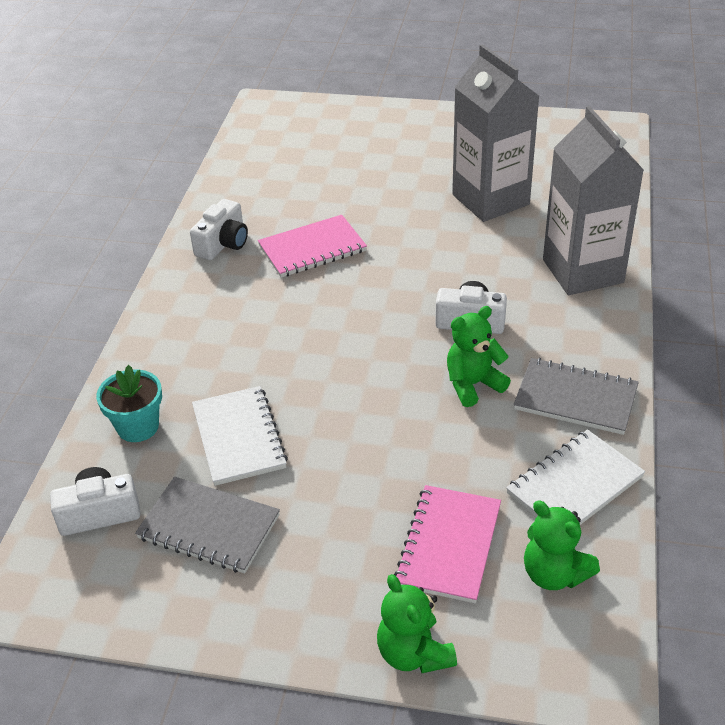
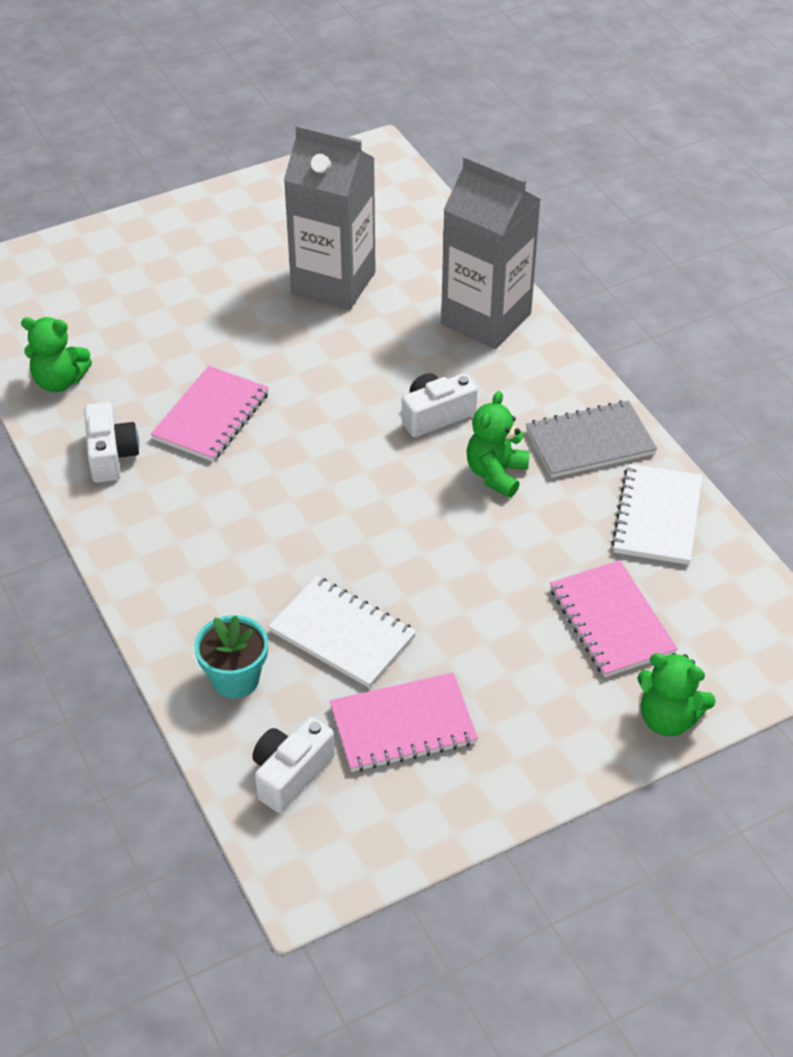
camera: 40 degrees left, 5 degrees up
grey notebook [135,477,280,573] -> pink notebook [330,673,478,772]
green teddy bear [524,500,600,590] -> green teddy bear moved to [21,317,92,392]

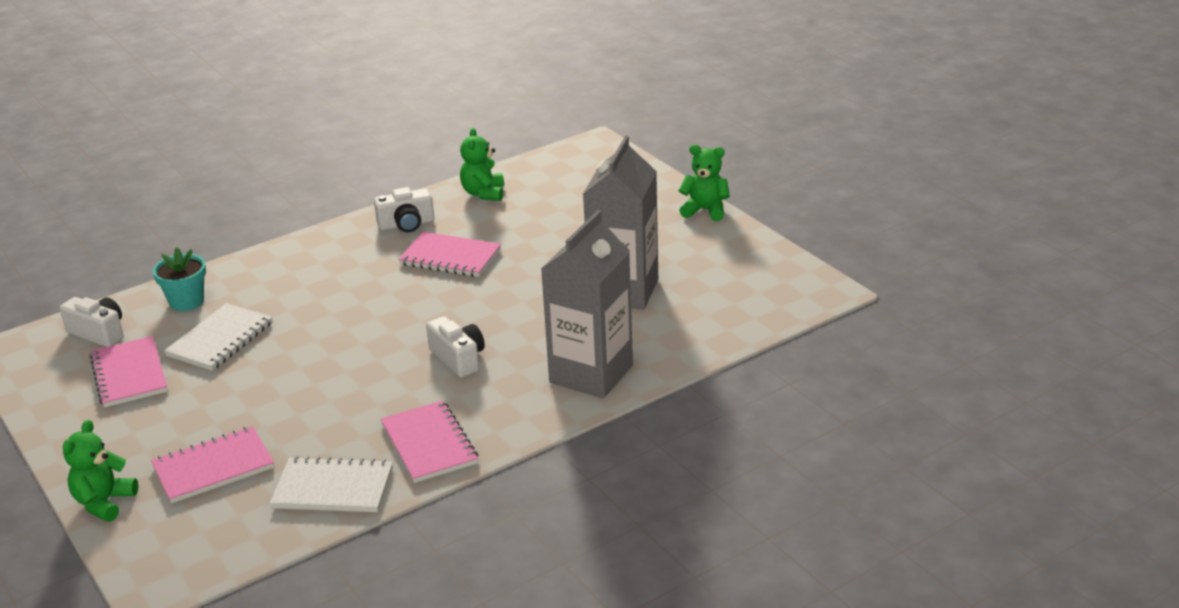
camera: 85 degrees right, 15 degrees down
green teddy bear [467,391,530,498] -> green teddy bear moved to [678,145,730,221]
grey notebook [526,400,657,478] -> pink notebook [380,400,478,483]

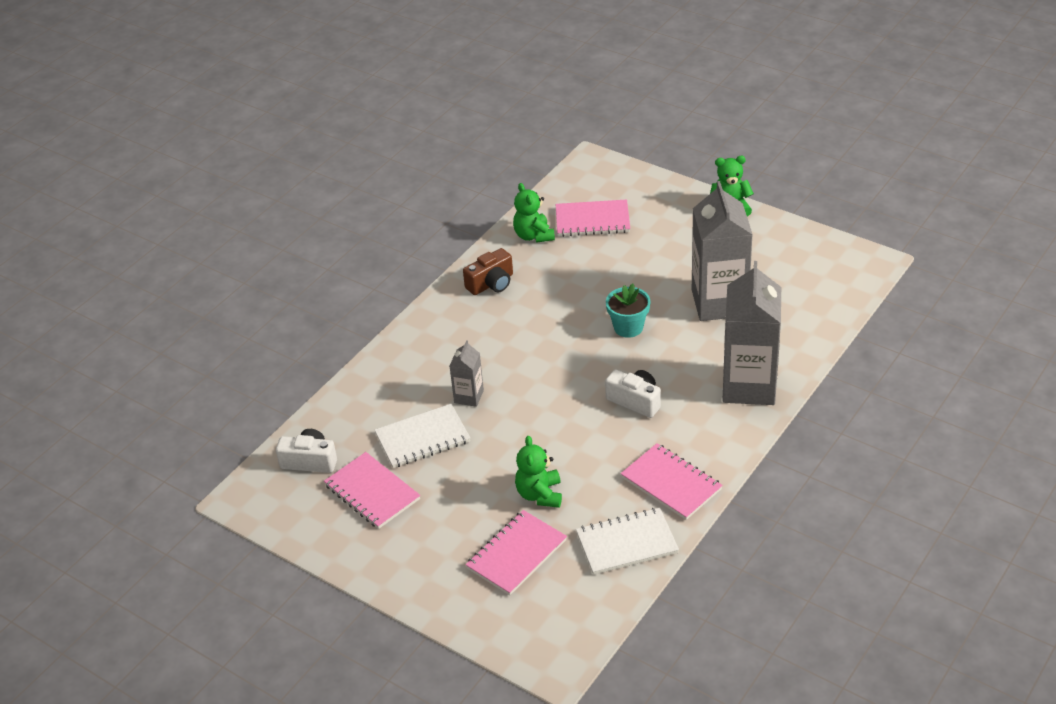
camera: 20 degrees left, 10 degrees up
green teddy bear [63,420,138,522] -> green teddy bear moved to [515,436,562,508]
turquoise flower pot [153,247,206,311] -> turquoise flower pot moved to [606,284,650,338]
white notebook [164,303,273,371] -> white notebook turned 60 degrees clockwise [375,404,470,468]
white camera [374,187,434,232] -> brown camera [463,248,513,295]
pink notebook [398,232,501,277] -> pink notebook moved to [555,199,630,237]
none -> grey carton [450,340,484,407]

